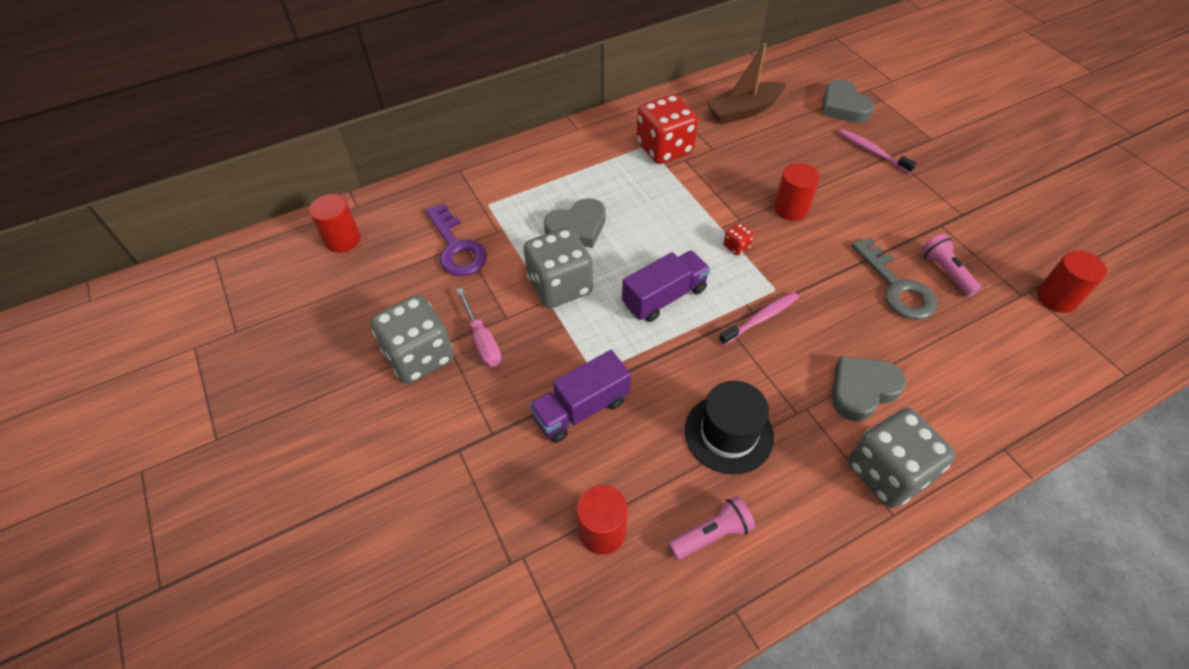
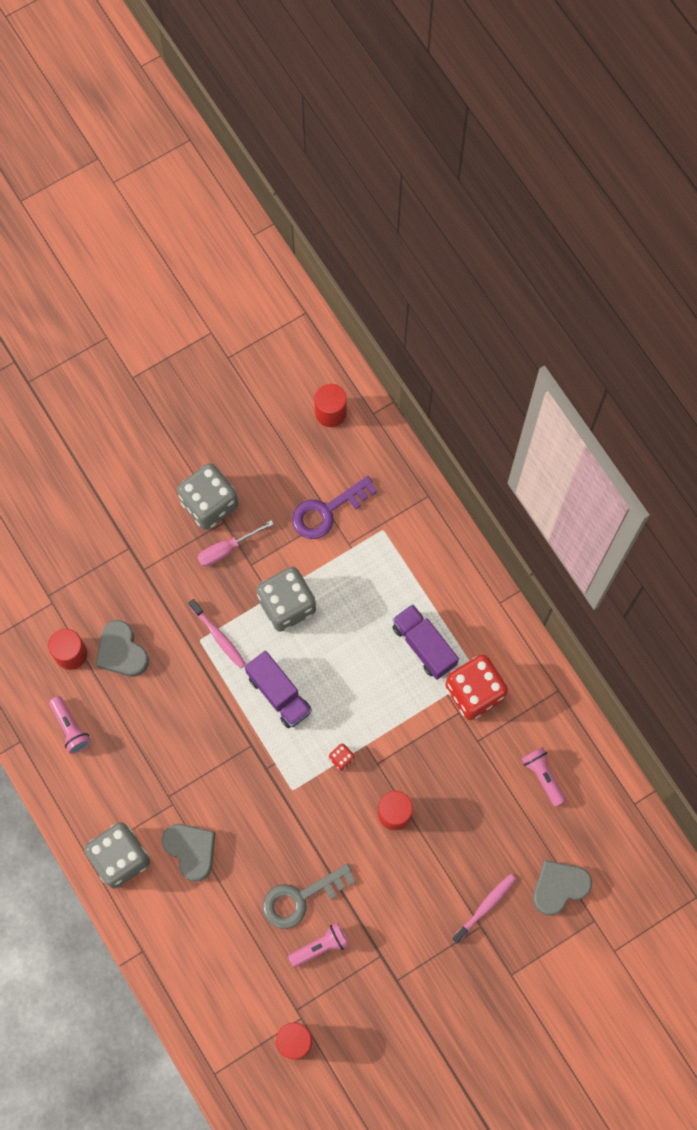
camera: 85 degrees right, 20 degrees up
purple truck [529,350,631,443] -> purple truck moved to [392,604,459,680]
grey heart [544,198,605,248] -> grey heart moved to [96,620,149,677]
black hat [685,381,774,475] -> none
brown boat [706,43,786,124] -> pink flashlight [522,747,566,807]
pink toothbrush [719,292,799,345] -> pink toothbrush moved to [189,599,246,669]

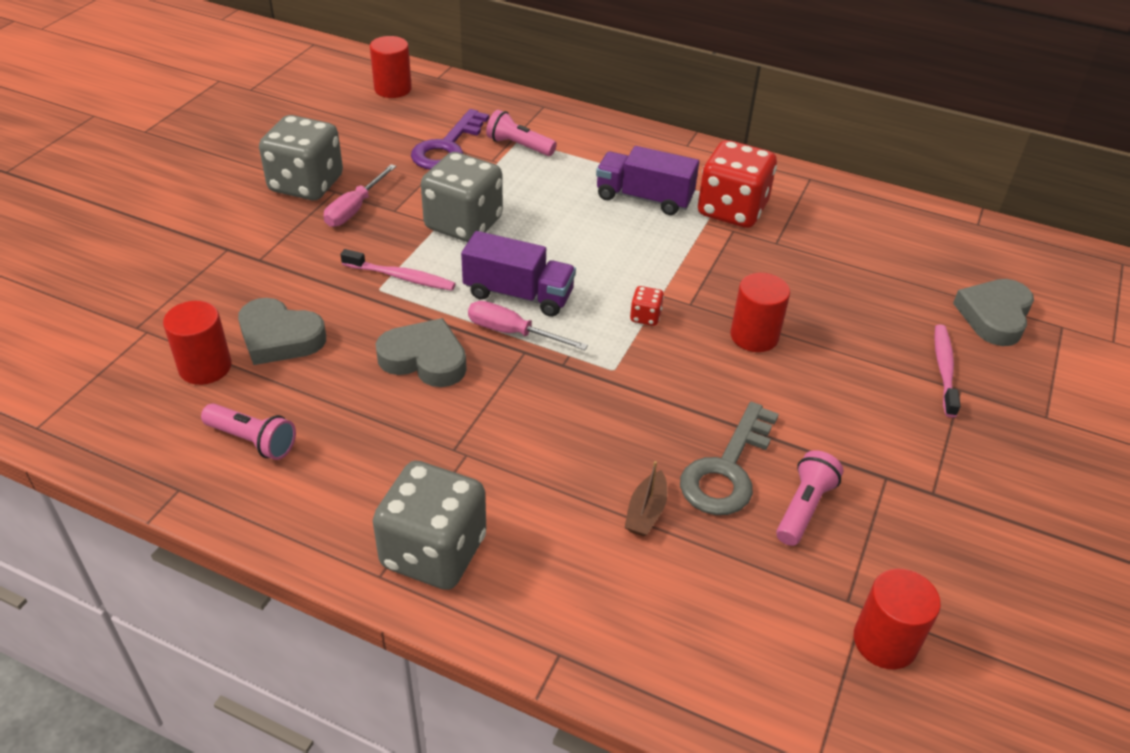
camera: 35 degrees left, 30 degrees down
grey heart [162,824,215,882] -> grey heart moved to [376,318,467,387]
pink flashlight [522,747,566,807] -> pink flashlight moved to [486,110,557,156]
none -> pink screwdriver [468,301,588,350]
none -> brown boat [625,461,667,537]

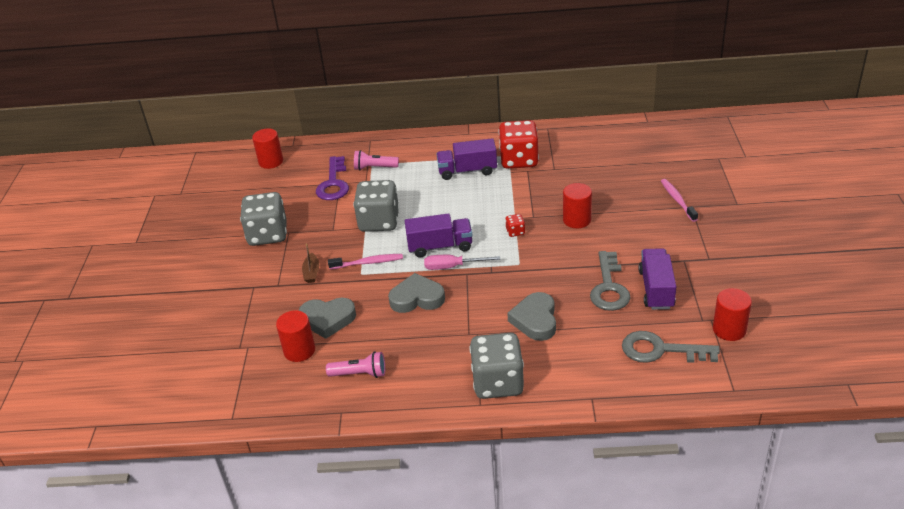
camera: 20 degrees left, 5 degrees down
pink screwdriver [324,164,396,227] -> none
brown boat [625,461,667,537] -> brown boat moved to [302,244,319,283]
pink flashlight [776,450,843,546] -> purple truck [638,248,677,310]
grey heart [953,279,1034,346] -> grey heart moved to [507,292,556,341]
none -> grey key [622,331,720,363]

